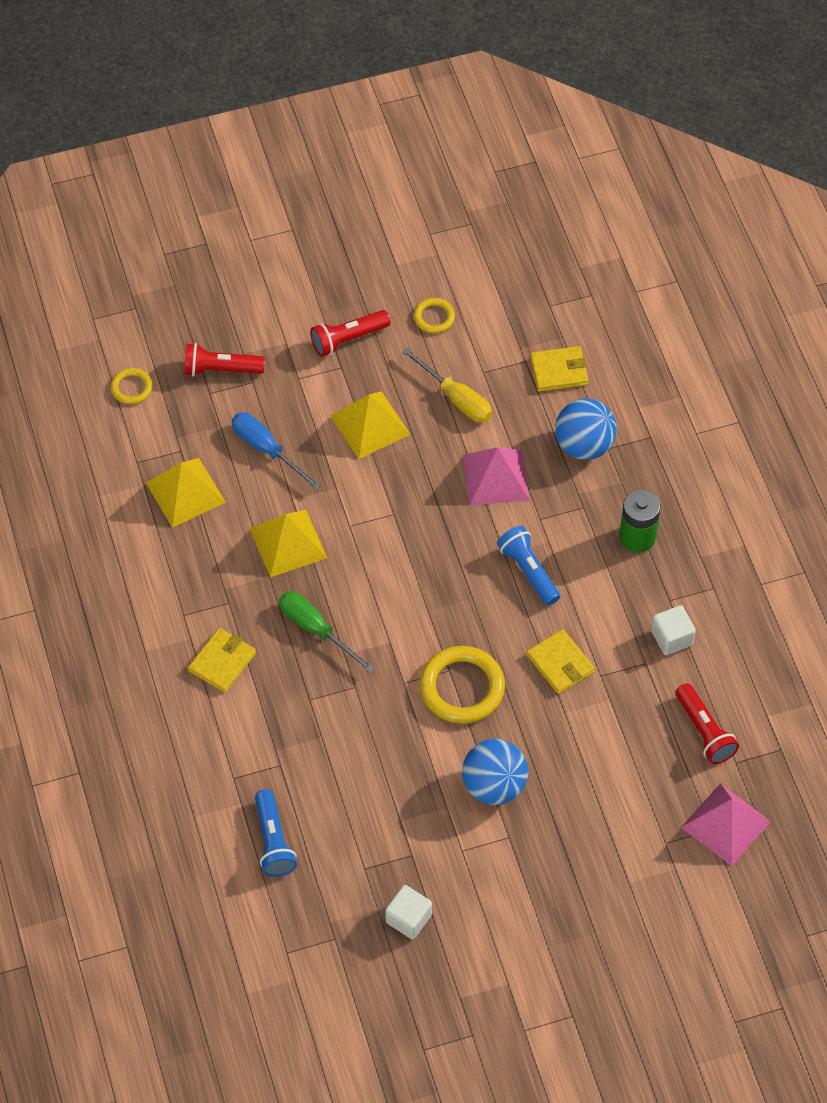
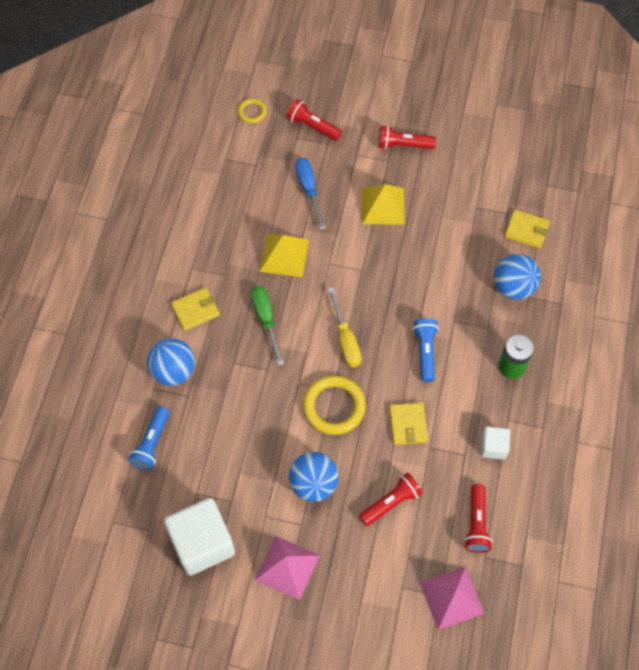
camera: 30 degrees right, 5 degrees up
yellow pyramid [146,458,226,528] -> none
white cube [385,885,432,939] -> white cube [164,498,235,575], size x2.01
yellow screwdriver [402,347,492,423] -> yellow screwdriver moved to [328,287,362,367]
yellow ring [414,298,455,333] -> none
pink pyramid [463,447,529,505] -> pink pyramid moved to [255,536,320,600]
none -> blue ball [147,338,195,386]
none -> red flashlight [359,472,423,526]

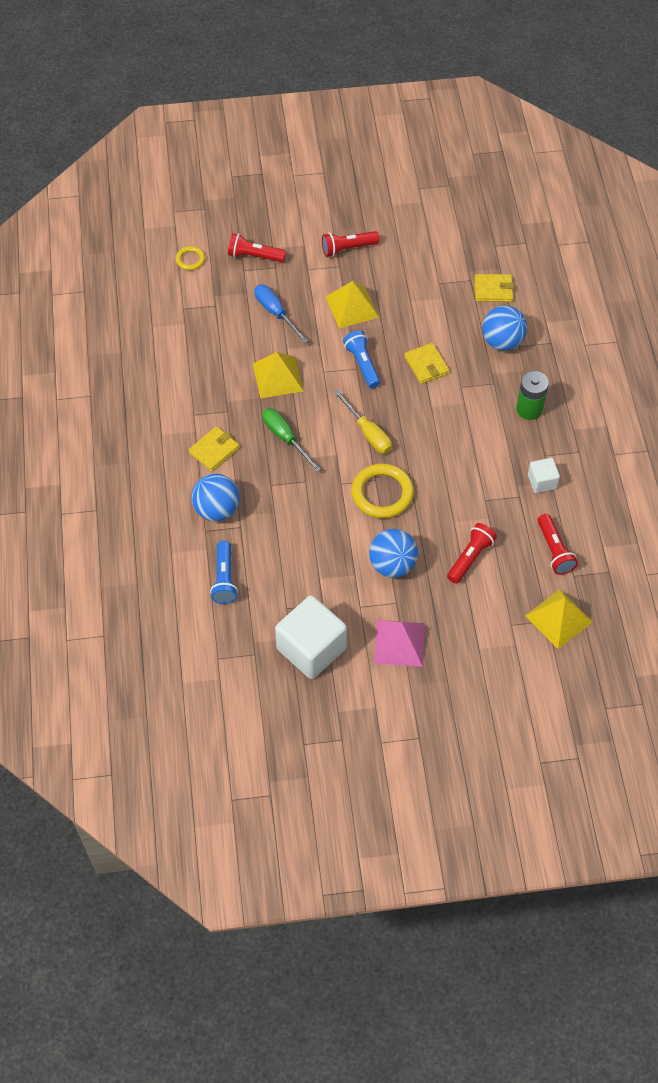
camera: 20 degrees left, 5 degrees down
yellow wallet [389,402,428,445] -> yellow wallet moved to [404,343,450,384]
blue flashlight [413,318,439,382] -> blue flashlight moved to [343,330,380,388]
pink pyramid [420,567,485,630] -> yellow pyramid [525,589,593,649]

